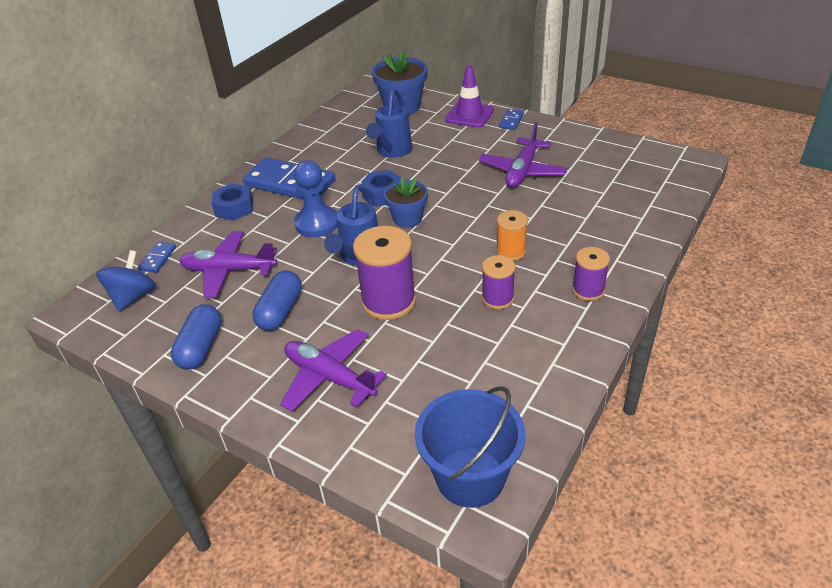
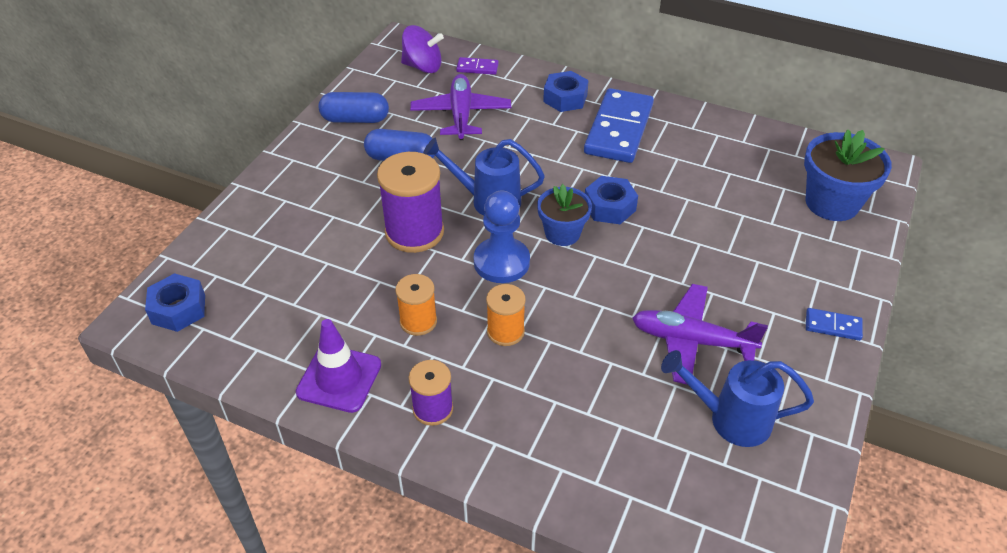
camera: 80 degrees right, 5 degrees up
blue spinning top [96,250,156,311] -> purple spinning top [401,25,444,73]
blue domino [138,242,176,273] -> purple domino [456,57,499,75]
purple plane [280,329,387,412] -> none
blue pawn [294,160,338,237] -> blue pawn moved to [474,190,530,283]
blue watering can [366,88,412,158] -> blue watering can moved to [661,350,814,447]
blue bucket [415,386,525,508] -> blue nut [145,273,205,332]
purple traffic cone [445,65,494,128] -> purple traffic cone moved to [296,319,381,413]
purple spool [482,255,515,309] -> orange spool [395,274,437,336]

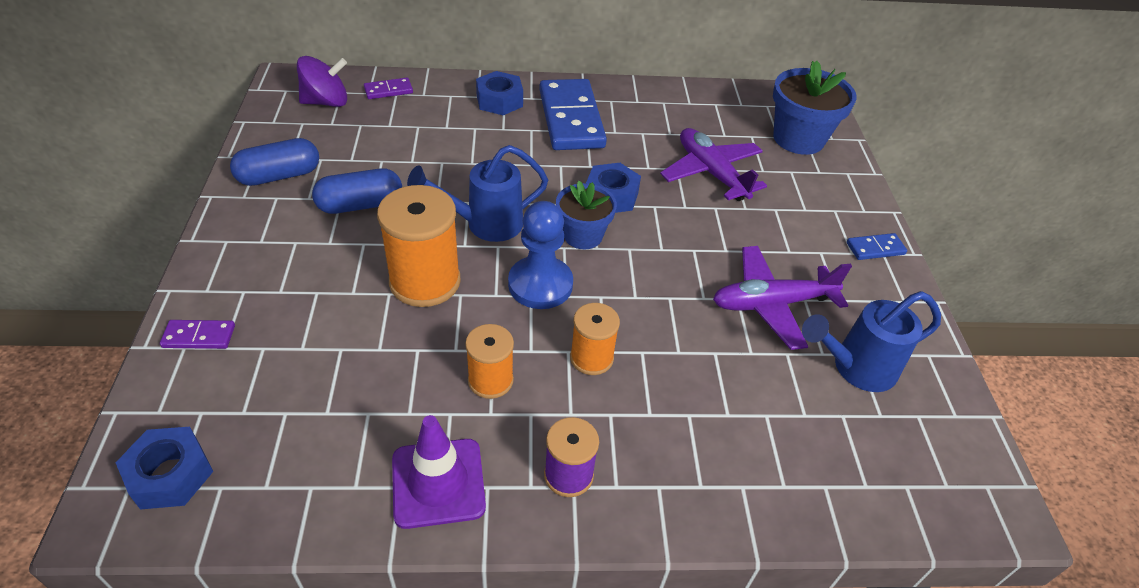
camera: 30 degrees left, 0 degrees up
purple spool [377,152,444,253] -> orange spool [377,185,461,307]
purple plane [410,74,511,140] -> purple plane moved to [660,128,767,201]
none -> purple domino [160,320,235,349]

